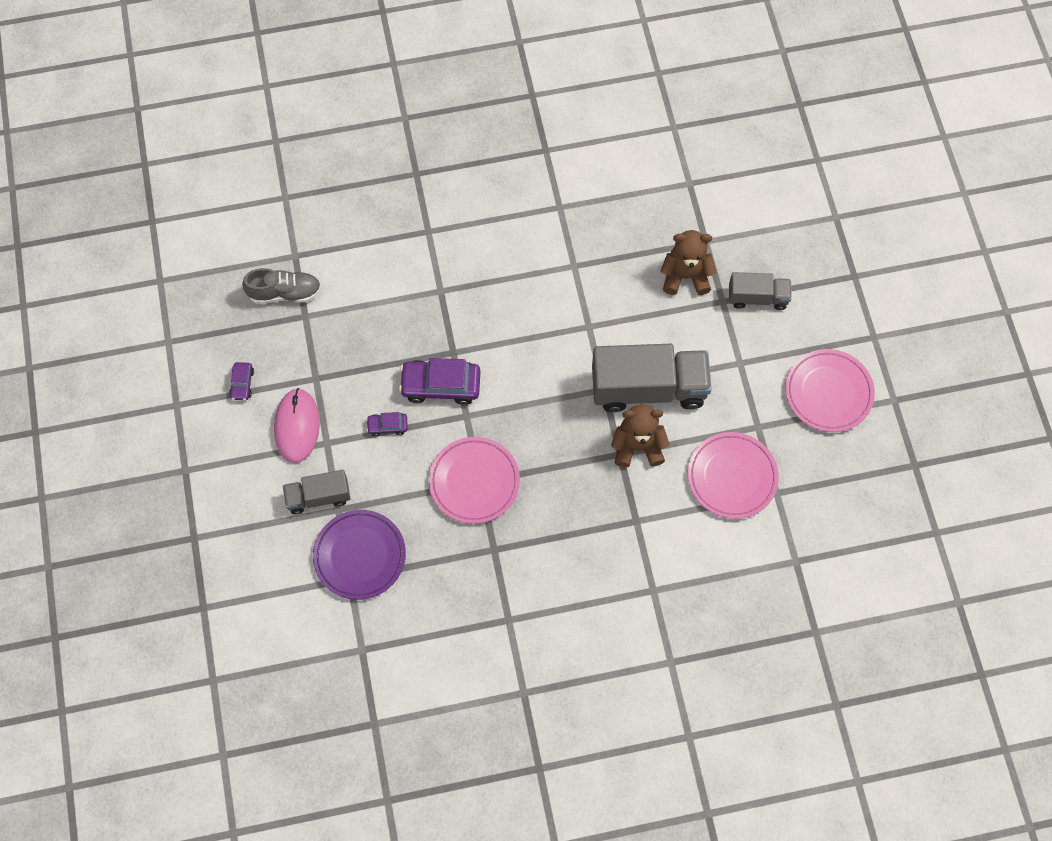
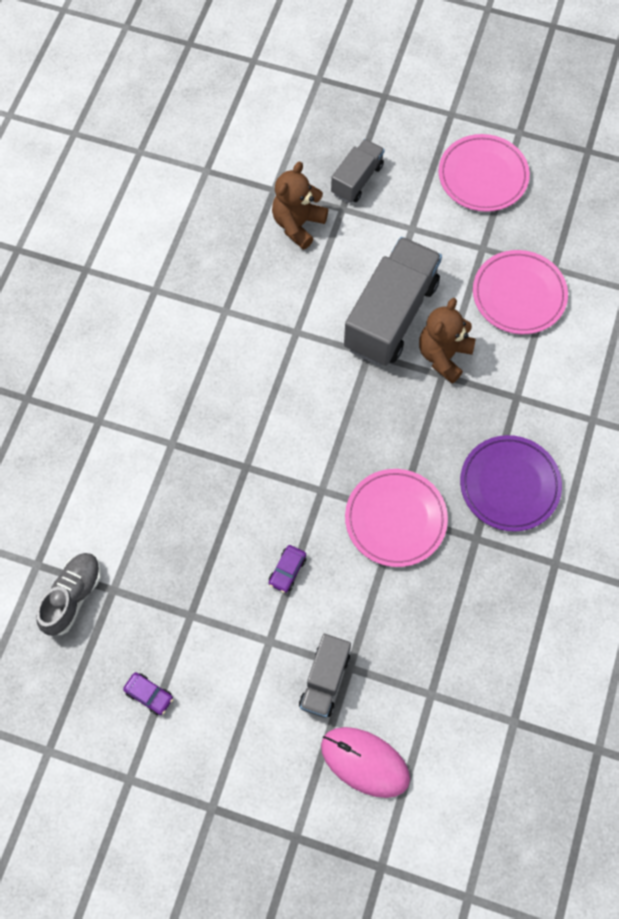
camera: 60 degrees left, 0 degrees up
pink mouse [274,388,320,463] -> pink mouse moved to [321,727,410,798]
purple plate [313,510,406,600] -> purple plate moved to [460,435,562,532]
purple car [399,358,480,405] -> none

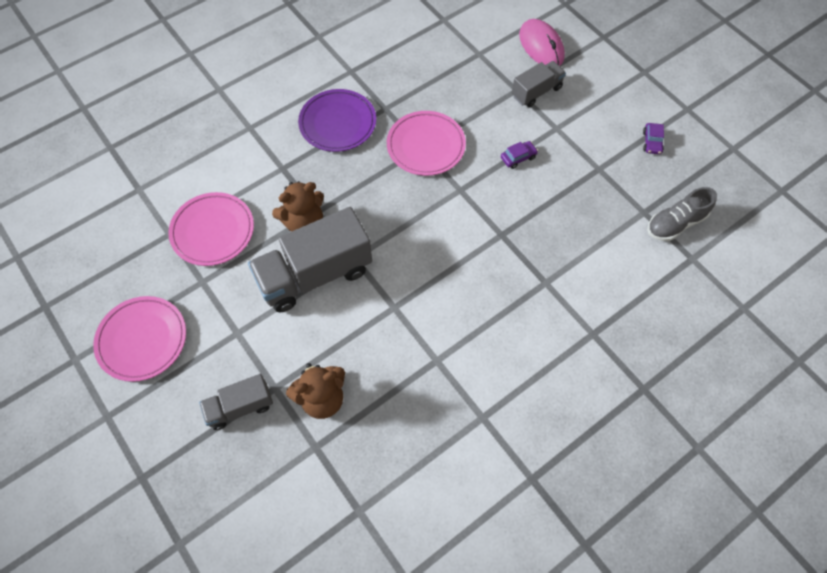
camera: 145 degrees left, 5 degrees down
purple car [123,672,173,715] -> purple car turned 150 degrees counterclockwise [643,123,664,154]

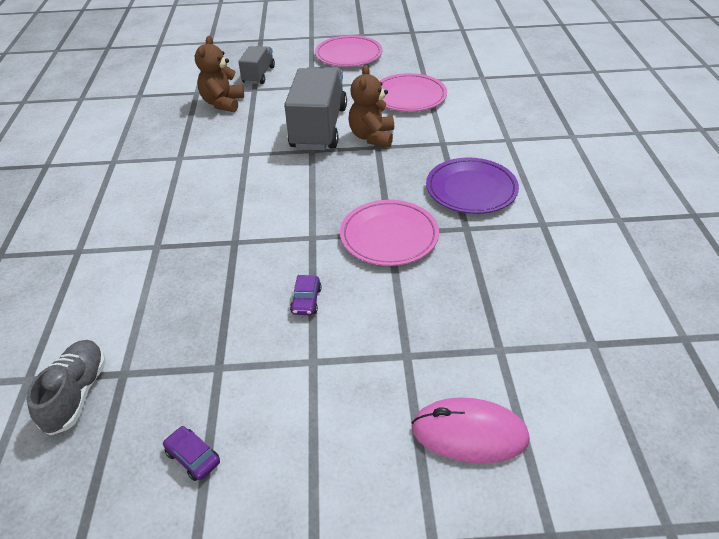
camera: 125 degrees right, 20 degrees down
grey truck [512,61,566,107] -> none

